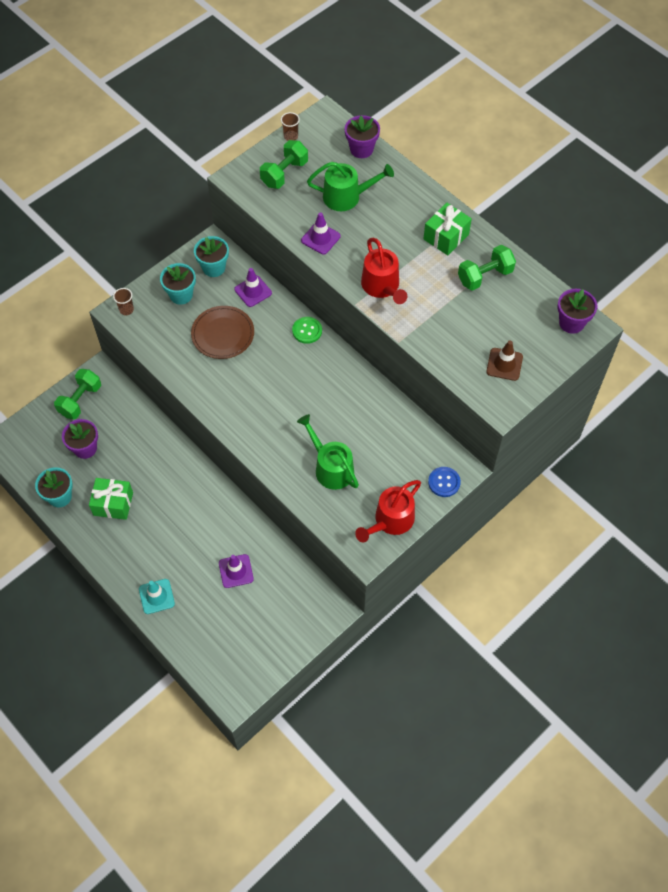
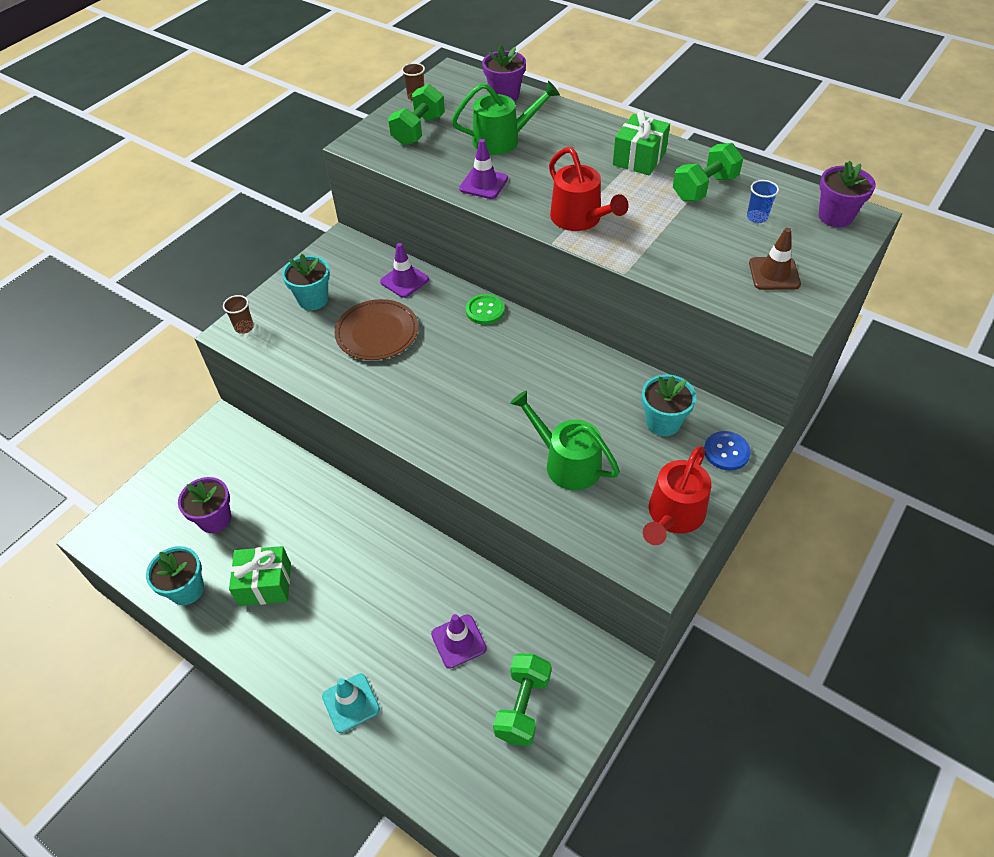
camera: 10 degrees left, 10 degrees down
green dumbbell [54,369,101,419] -> green dumbbell moved to [493,653,551,746]
turquoise flower pot [194,236,229,277] -> turquoise flower pot moved to [642,374,696,436]
none -> blue cup [747,180,779,223]

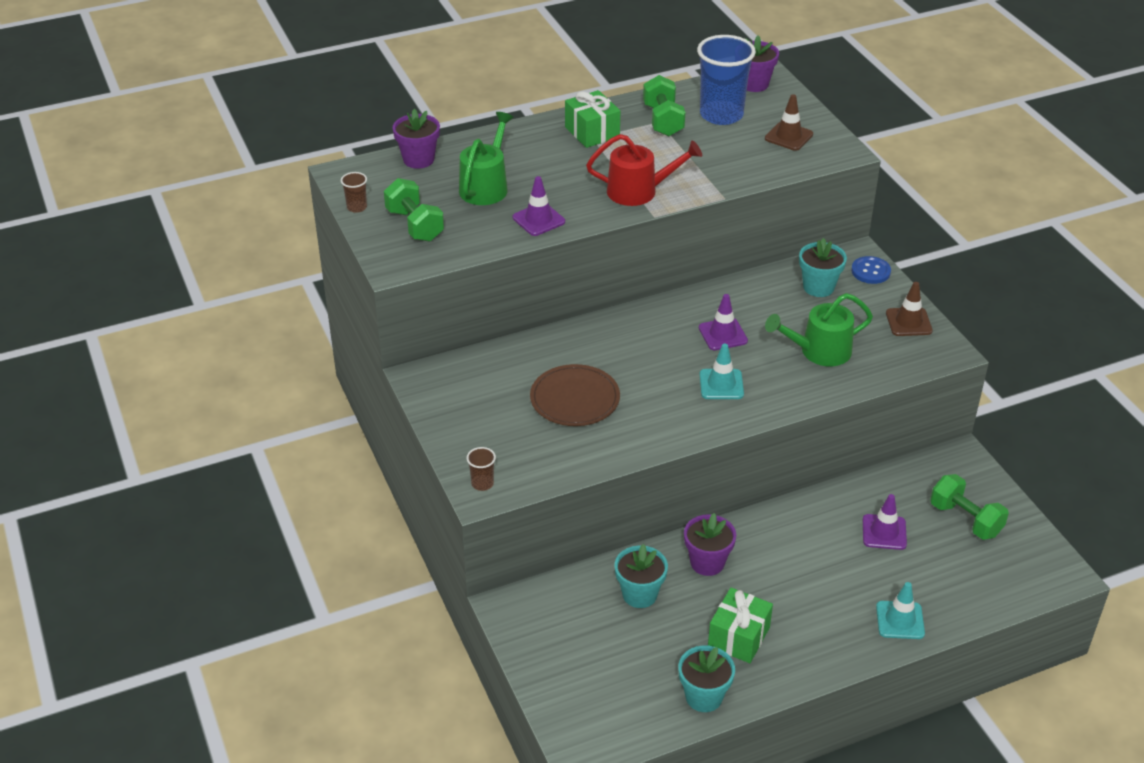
camera: 60 degrees left, 10 degrees down
purple flower pot [178,477,231,533] -> purple flower pot moved to [684,513,736,576]
turquoise flower pot [282,254,330,310] -> turquoise flower pot moved to [615,544,668,608]
purple traffic cone [380,243,429,298] -> purple traffic cone moved to [699,294,748,350]
green button [466,294,505,325] -> none
red watering can [643,446,711,545] -> brown traffic cone [886,282,933,336]
blue cup [747,180,779,223] -> blue cup [697,35,756,125], size x2.35
none -> turquoise traffic cone [700,344,744,399]

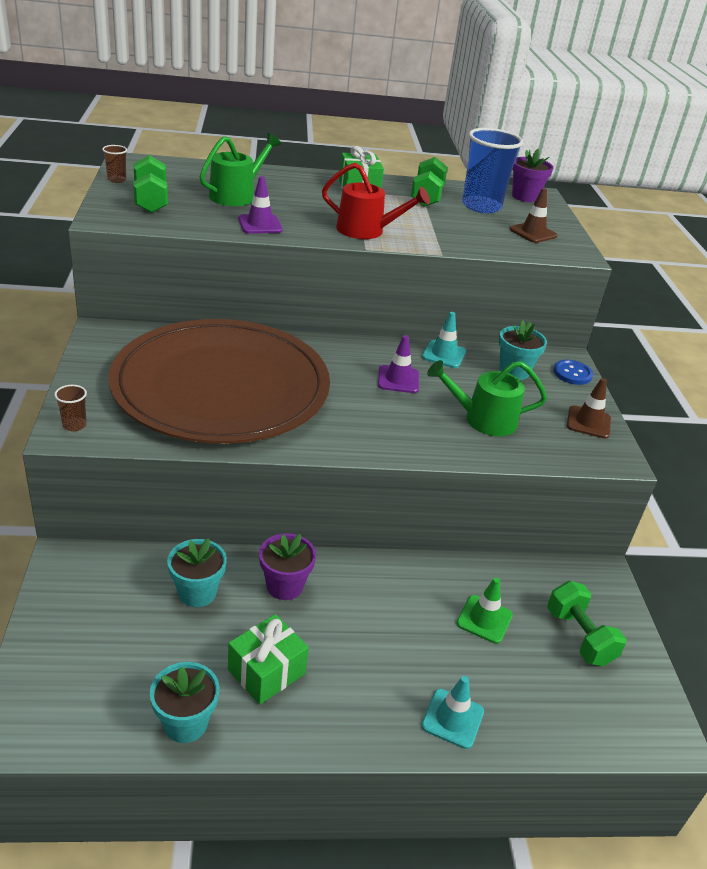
camera: 15 degrees right, 5 degrees down
purple flower pot [393,109,440,169] -> none
brown plate [530,364,620,426] -> brown plate [109,319,330,444], size x2.38
turquoise traffic cone [700,344,744,399] -> turquoise traffic cone moved to [422,312,466,368]
purple traffic cone [863,494,907,550] -> green traffic cone [457,578,513,644]

